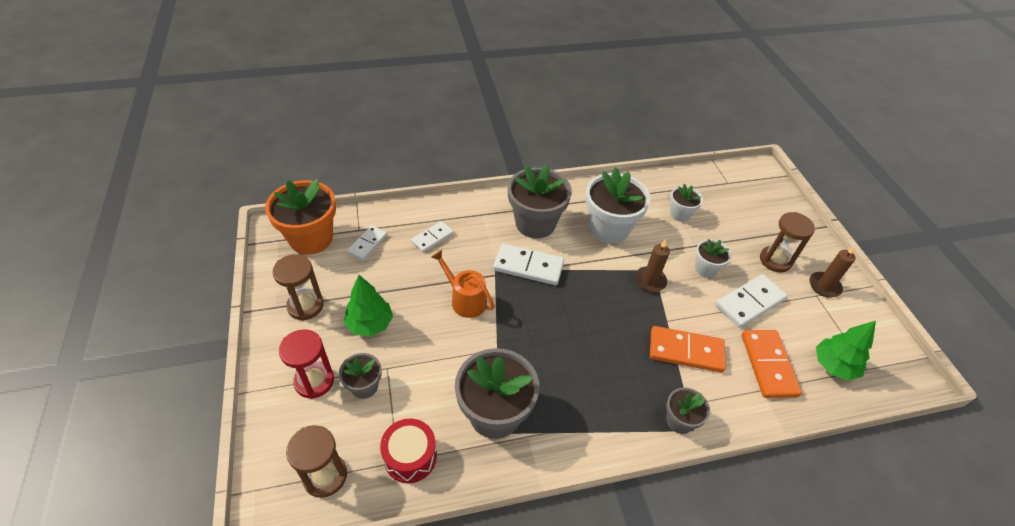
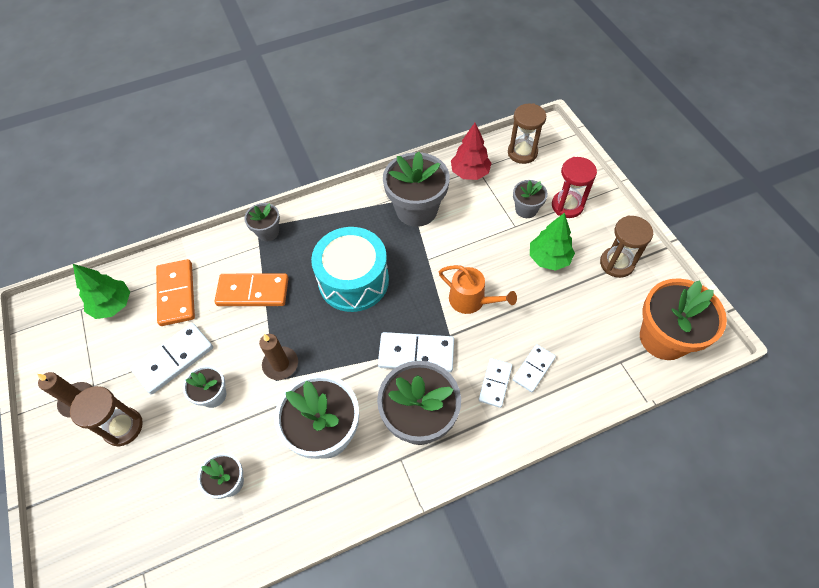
camera: 175 degrees right, 10 degrees up
white domino [347,225,387,260] -> white domino moved to [479,358,512,408]
red drum [380,418,437,483] -> red tree [451,123,492,180]
none -> turquoise drum [311,227,389,312]

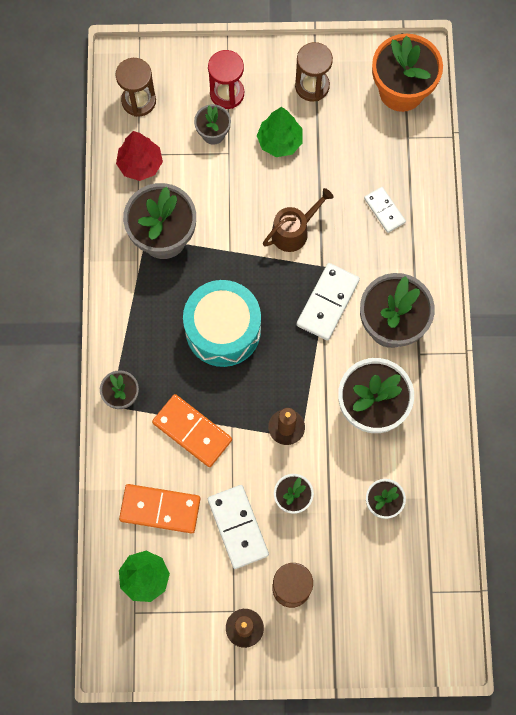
camera: 70 degrees left, 15 degrees up
orange domino [214,273,289,306] -> orange domino turned 75 degrees counterclockwise [152,394,232,467]
orange watering can [439,265,517,314] -> brown watering can [263,188,334,252]
white domino [479,358,512,408] -> none

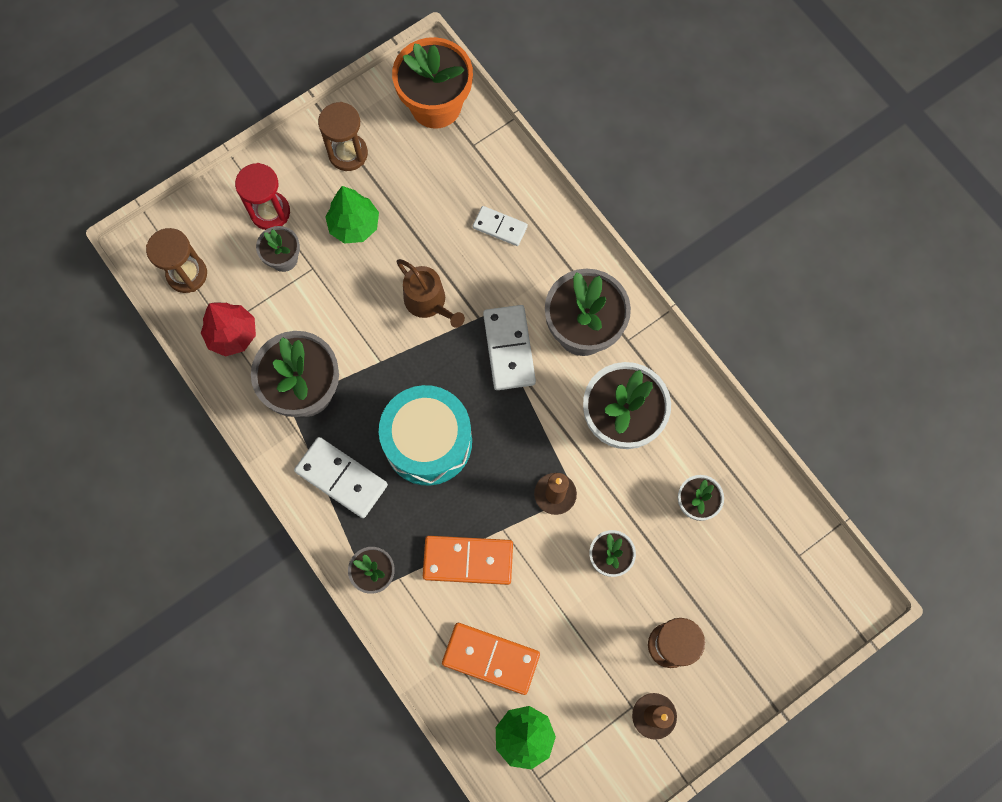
camera: 35 degrees left, 0 degrees up
orange domino [119,484,200,534] -> orange domino turned 45 degrees clockwise [442,623,540,695]
white domino [208,485,269,569] -> white domino moved to [294,437,388,518]
brown watering can [263,188,334,252] -> brown watering can turned 120 degrees clockwise [396,259,465,328]

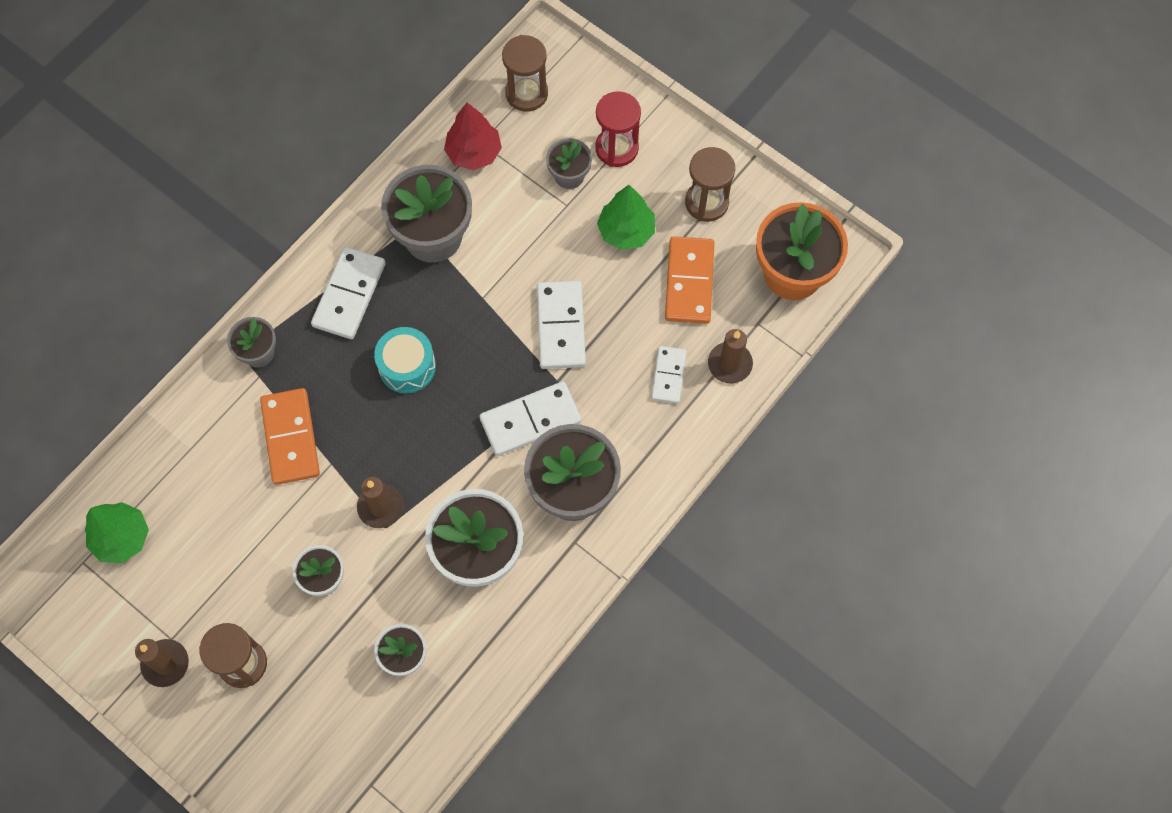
camera: 75 degrees right, 5 degrees down
turquoise drum [379,385,472,485] -> turquoise drum [374,327,436,393], size x0.60
brown watering can [396,259,465,328] -> white domino [537,281,586,369]
orange domino [442,623,540,695] -> orange domino moved to [665,236,715,324]
none -> brown candle [708,329,753,383]

